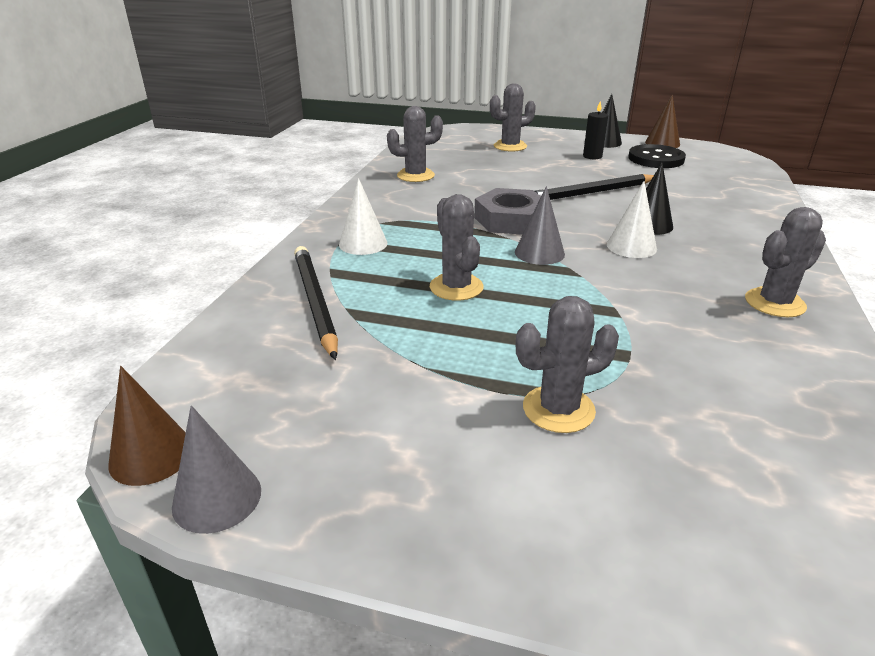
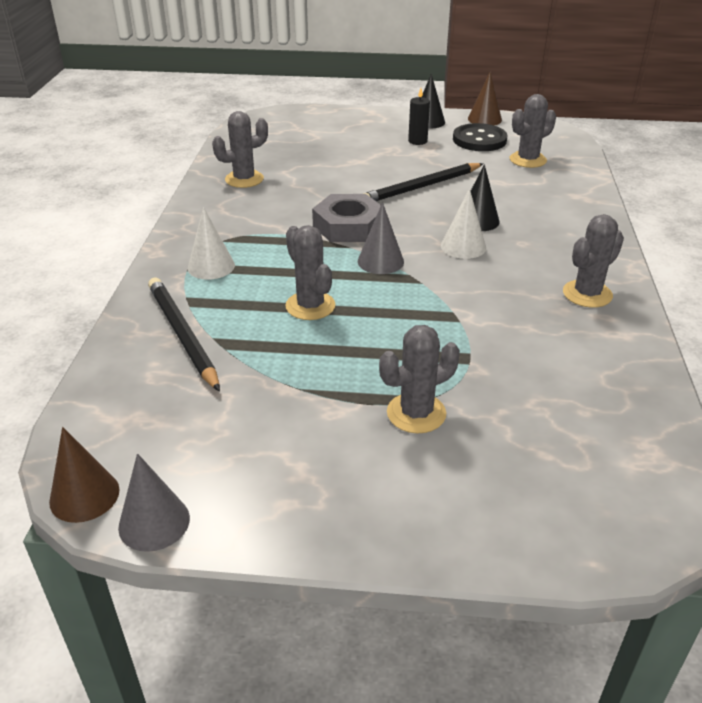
camera: 10 degrees left, 5 degrees up
grey cactus [490,84,536,151] -> grey cactus moved to [510,94,556,168]

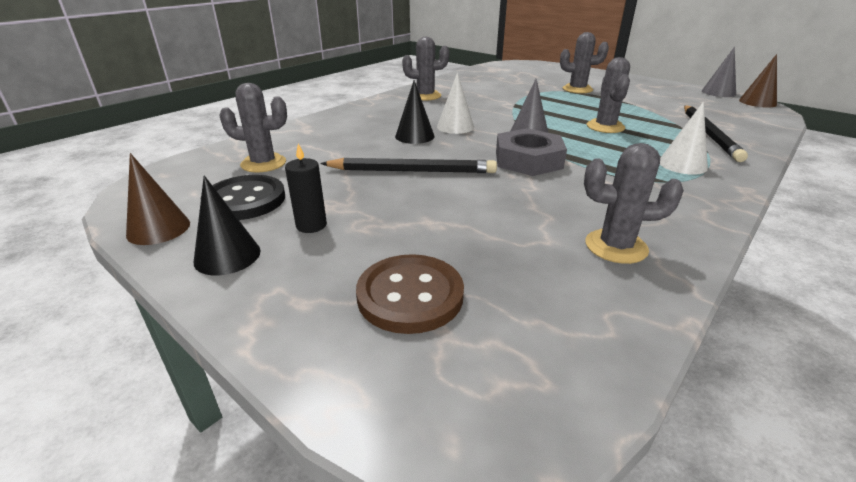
camera: 145 degrees left, 5 degrees down
none -> brown button [356,254,464,334]

